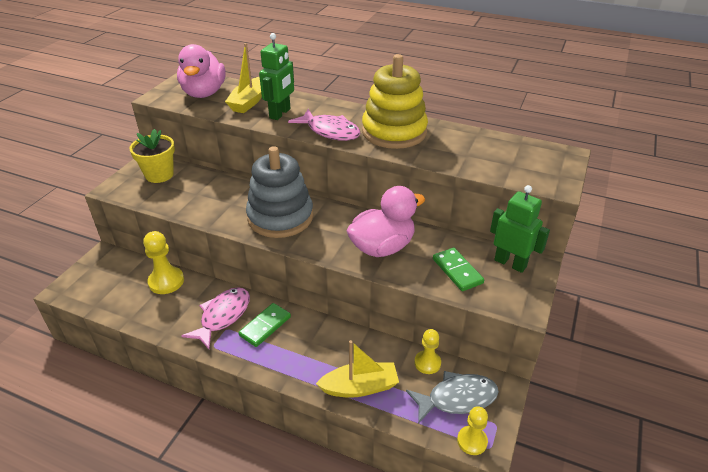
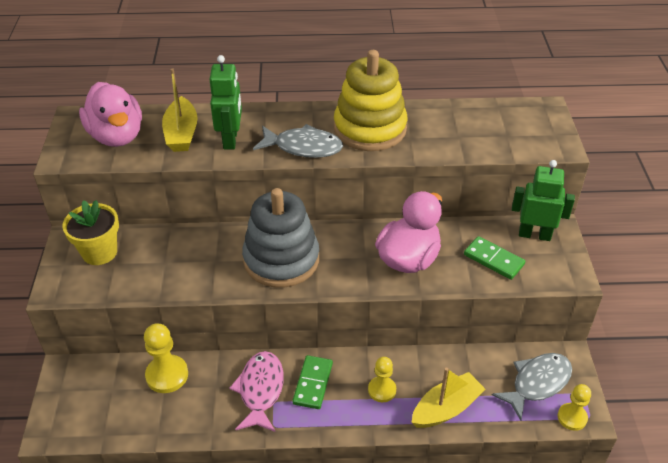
camera: 25 degrees left, 5 degrees up
pink fish [288,109,360,141] -> grey fish [253,124,343,158]
yellow pawn [414,329,441,374] -> yellow pawn moved to [368,357,396,402]

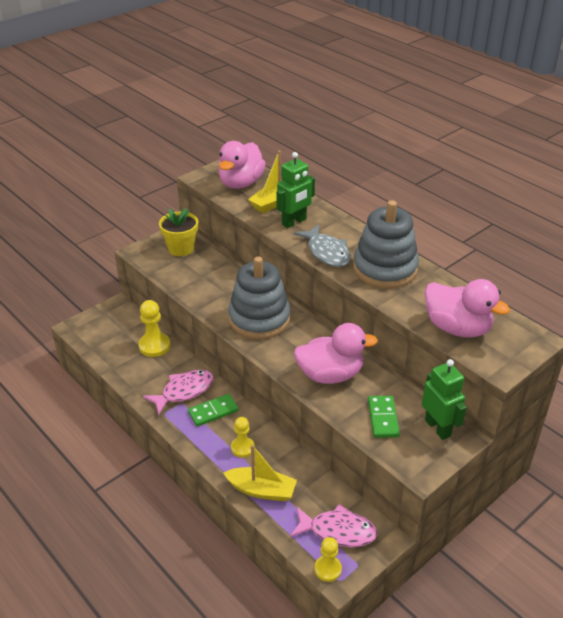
camera: 50 degrees right, 5 degrees down
yellow stacking toy [334,50,407,151] -> grey stacking toy [353,200,419,288]
grey fish [492,353,572,421] -> pink fish [290,504,378,547]
none -> pink duck [424,279,510,338]

